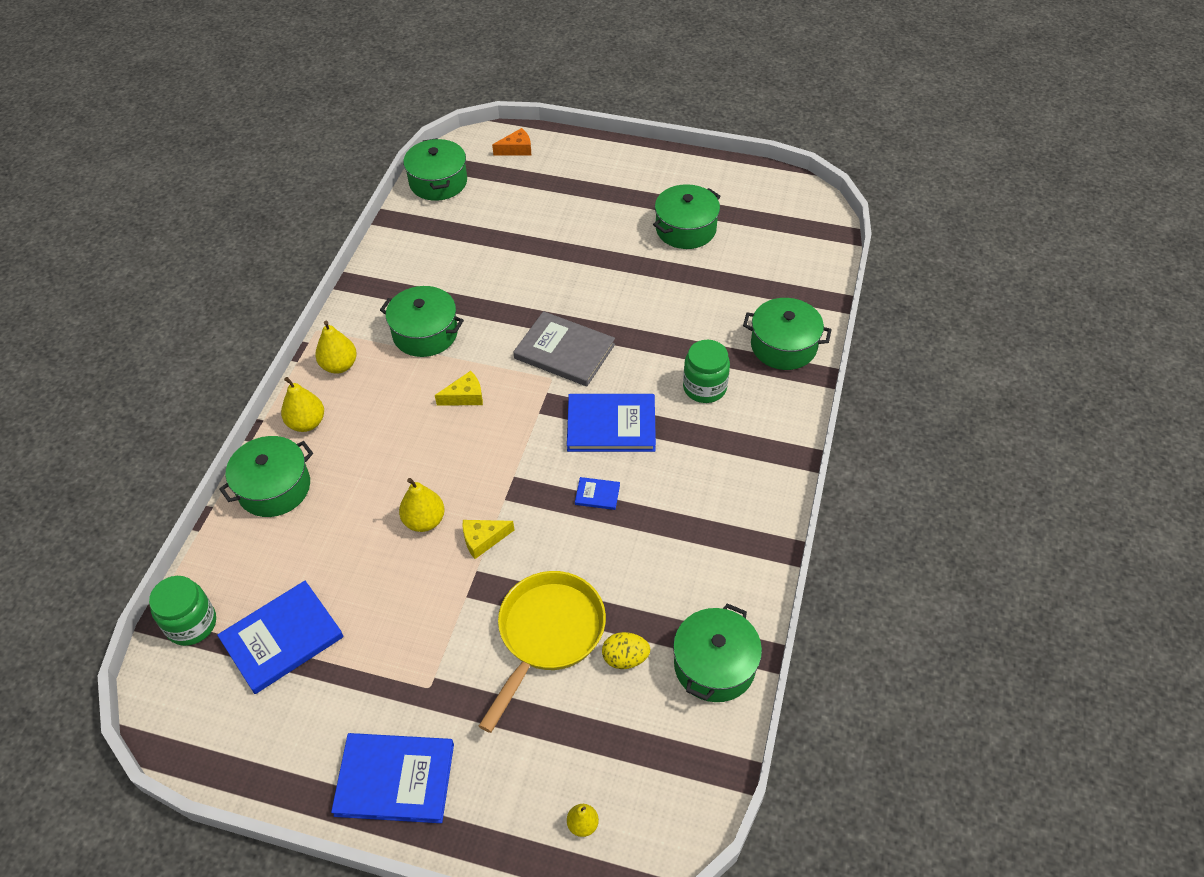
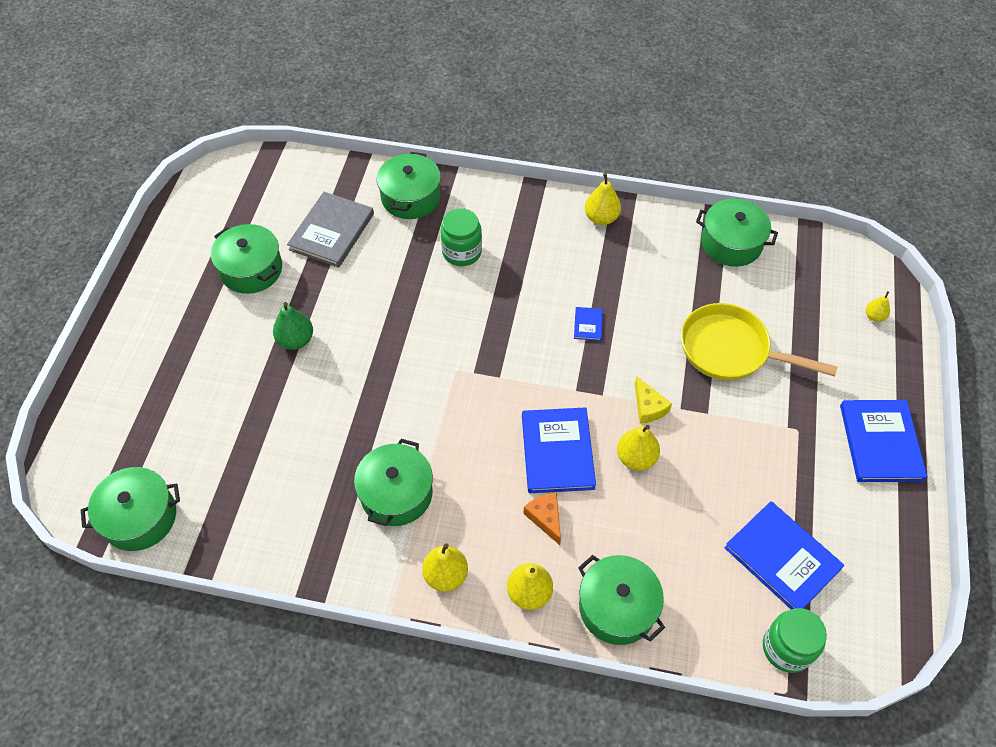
camera: 95 degrees left, 5 degrees up
yellow cheese [435,371,483,406] -> none
orange cheese [492,128,531,156] -> orange cheese moved to [523,493,561,545]
grey book [514,311,615,386] -> grey book moved to [287,192,374,268]
blue book [567,394,656,452] -> blue book moved to [522,407,596,493]
yellow egg [602,632,650,669] -> none
none -> green pear [273,302,313,350]
none -> yellow pear [585,173,621,225]

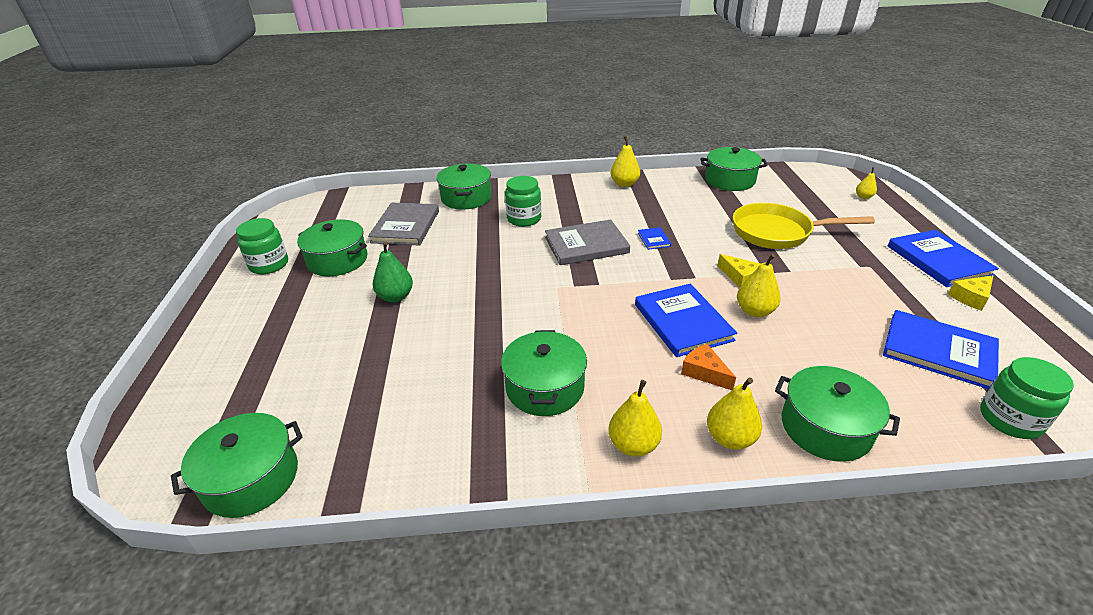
camera: 15 degrees left, 20 degrees down
none -> green jar [236,218,288,274]
none -> grey book [545,219,630,265]
none -> yellow cheese [948,275,994,311]

